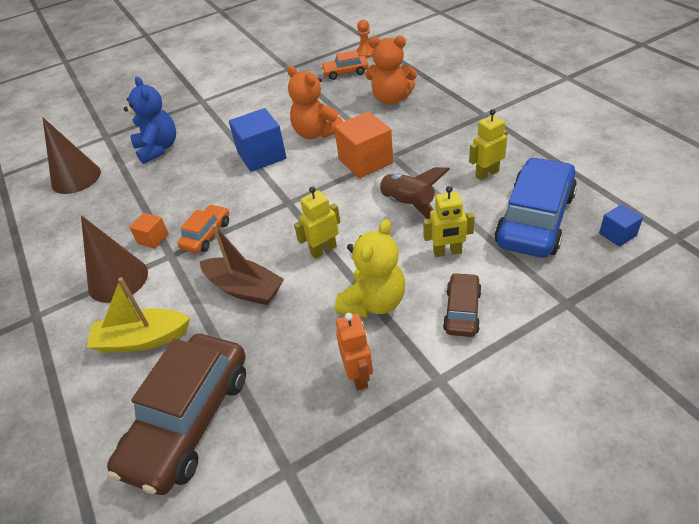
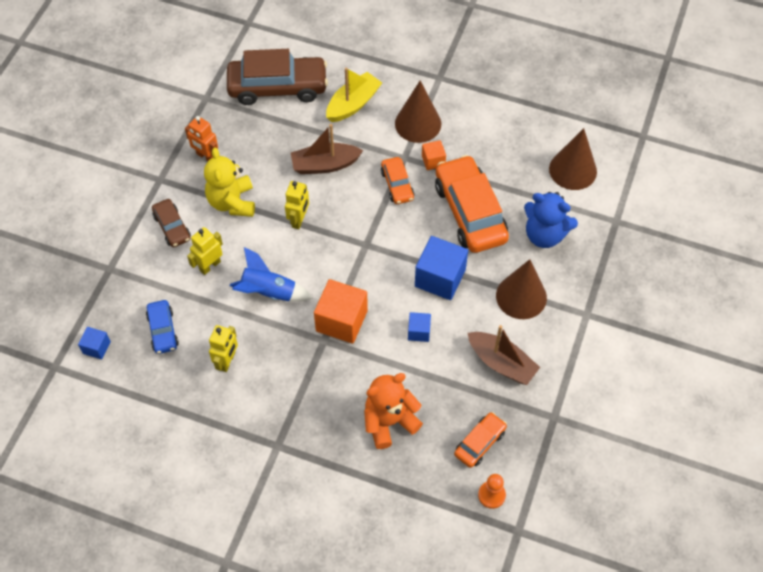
camera: 135 degrees right, 15 degrees up
brown car [107,334,246,495] -> brown car turned 105 degrees clockwise [227,49,328,105]
orange teddy bear [287,66,343,139] -> blue cube [408,312,431,342]
brown rocket [374,167,450,219] -> blue rocket [230,247,313,302]
blue car [495,157,577,258] -> blue car [146,300,179,354], size x0.51
none -> orange car [435,155,509,253]
none -> brown boat [468,325,540,385]
none -> brown cone [496,259,547,319]

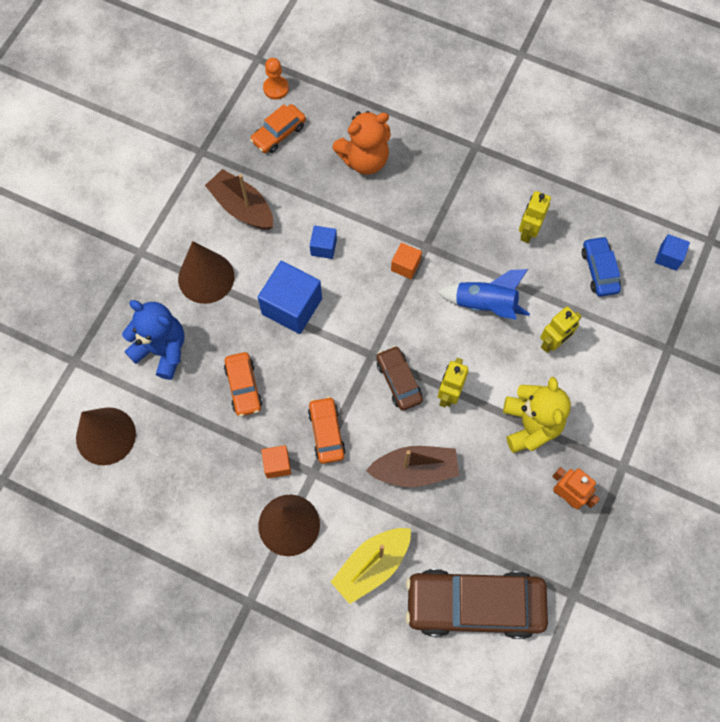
camera: 175 degrees left, 10 degrees up
brown car [152,199,191,247] -> brown car moved to [377,346,423,411]
orange cube [314,279,368,344] -> orange cube [391,243,422,279], size x0.52
orange car [435,155,509,253] -> orange car [224,352,263,417], size x0.51

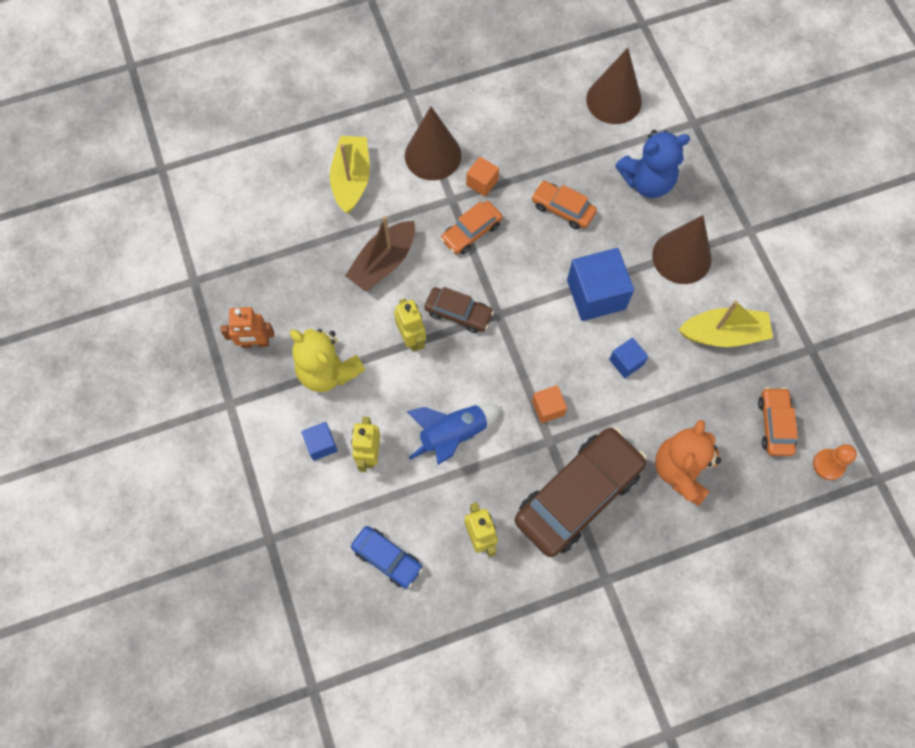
camera: 135 degrees right, 0 degrees up
brown boat [205,169,273,230] -> yellow boat [678,300,773,347]
orange car [308,396,346,464] -> orange car turned 105 degrees clockwise [441,201,503,254]
brown car [405,569,548,639] -> brown car moved to [515,427,647,557]
blue cube [655,234,690,271] -> blue cube moved to [301,422,338,461]

